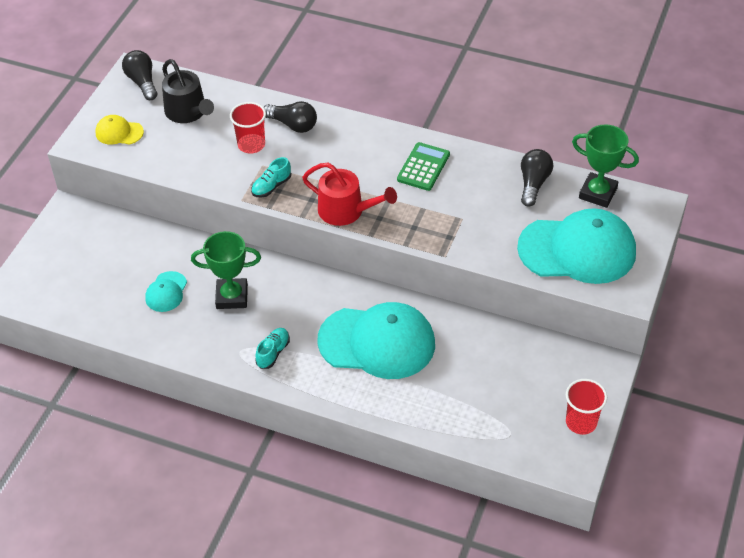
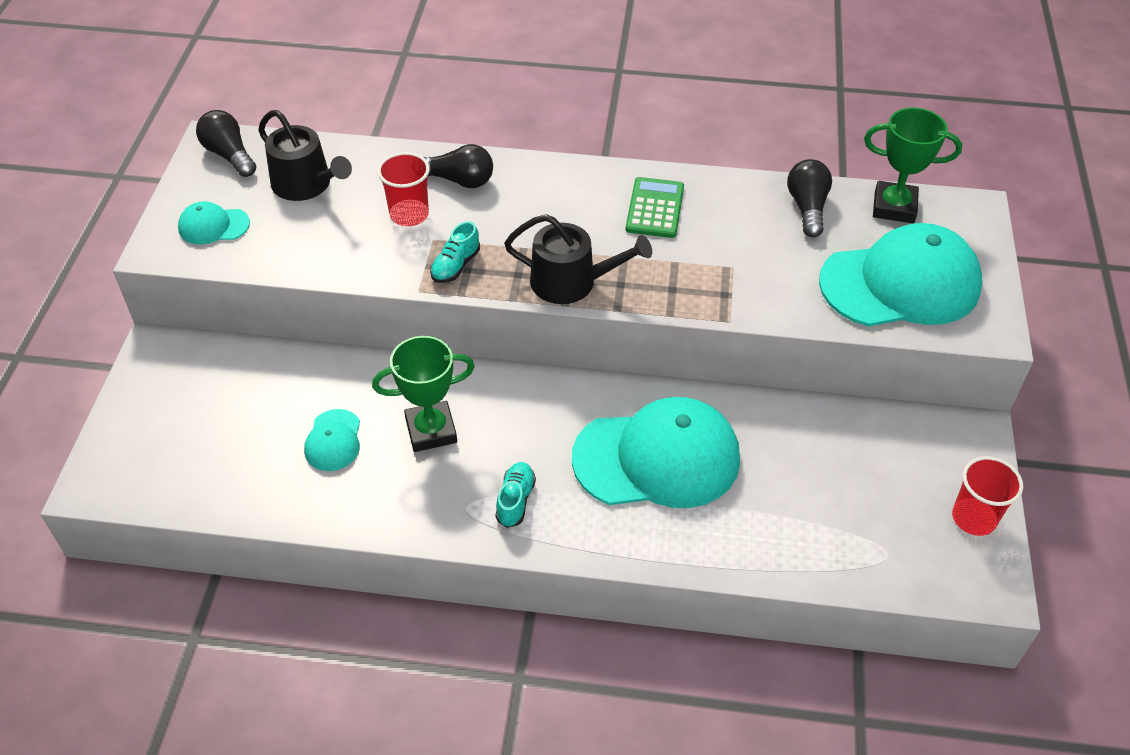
camera: 15 degrees left, 0 degrees up
yellow cap [95,115,144,145] -> turquoise cap [178,201,250,244]
red watering can [302,163,397,226] -> black watering can [504,214,652,304]

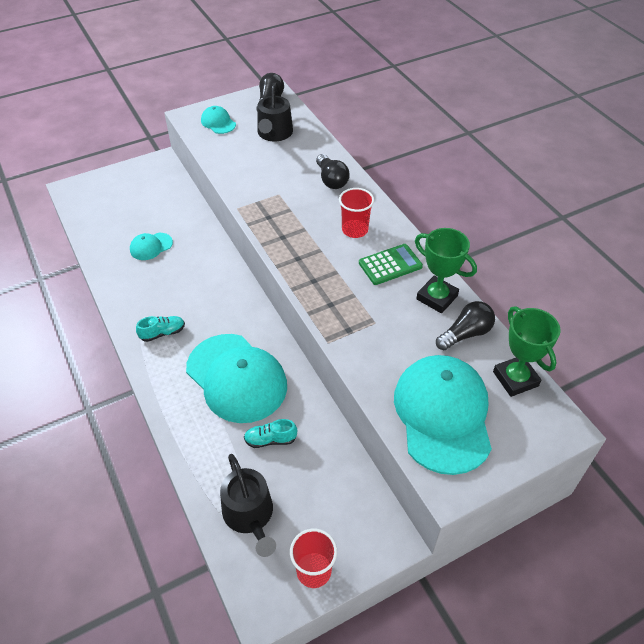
camera: 55 degrees right, 0 degrees up
green trophy [372,336,475,452] -> green trophy moved to [415,228,477,313]
red cup [377,152,430,226] -> red cup moved to [339,188,374,238]
turquoise shoe [430,221,480,283] -> turquoise shoe moved to [244,419,297,448]
black watering can [504,214,652,304] -> black watering can moved to [220,454,276,557]
turquoise cap [819,223,982,327] -> turquoise cap turned 135 degrees counterclockwise [394,355,492,475]

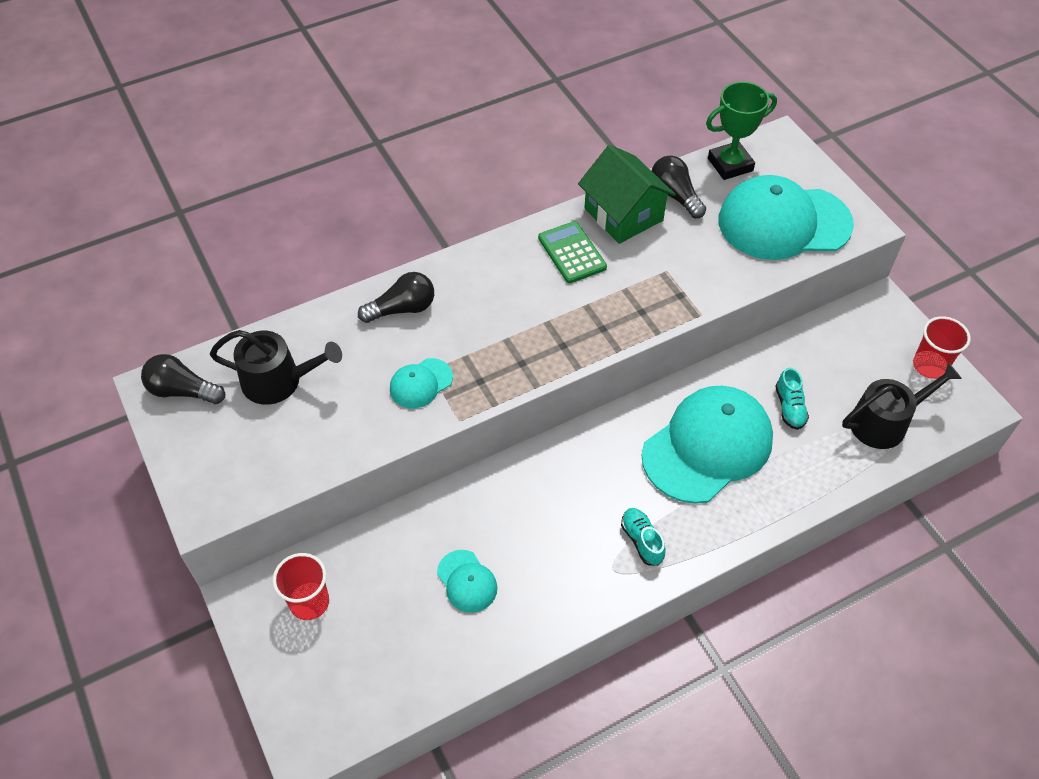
camera: 90 degrees left, 5 degrees up
turquoise cap [201,106,236,134] -> turquoise cap moved to [390,358,453,408]
red cup [339,188,374,238] -> red cup moved to [273,553,329,620]
green trophy [415,228,477,313] -> green house [578,145,676,244]

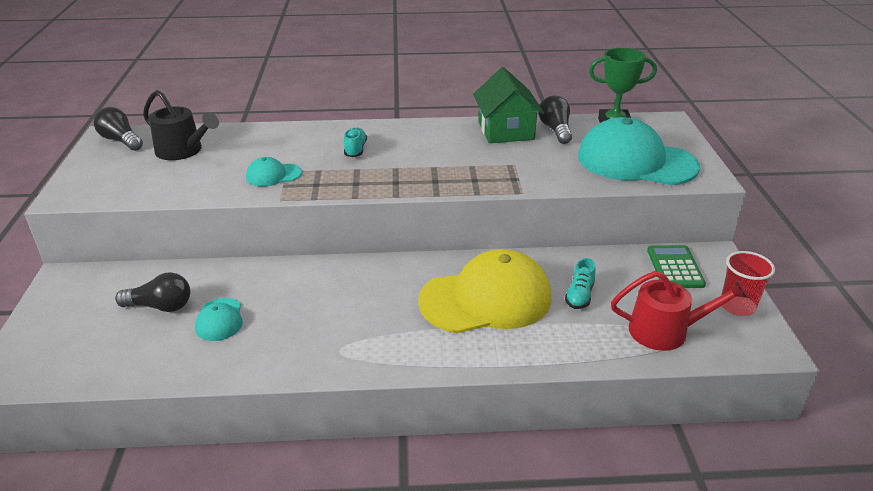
camera: 25 degrees right, 20 degrees down
red cup [273,553,329,620] -> none
black light bulb [358,272,434,323] -> black light bulb moved to [115,272,190,312]
green calculator [538,221,607,283] -> green calculator moved to [647,245,706,288]
turquoise shoe [621,508,666,566] -> turquoise shoe moved to [344,127,367,157]
turquoise cap [641,386,773,504] -> yellow cap [418,249,551,333]
black watering can [842,363,962,449] -> red watering can [611,271,748,351]

